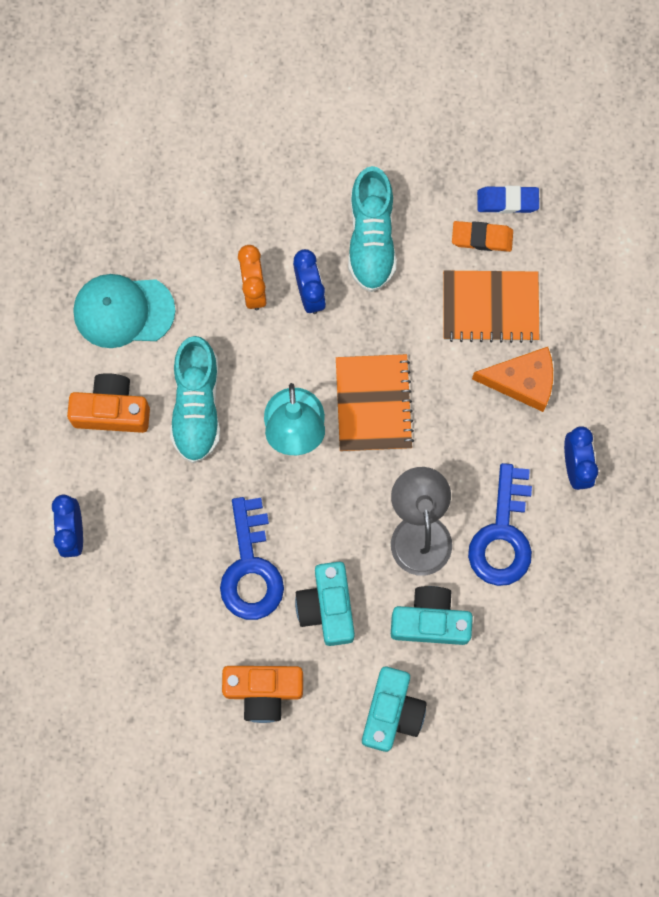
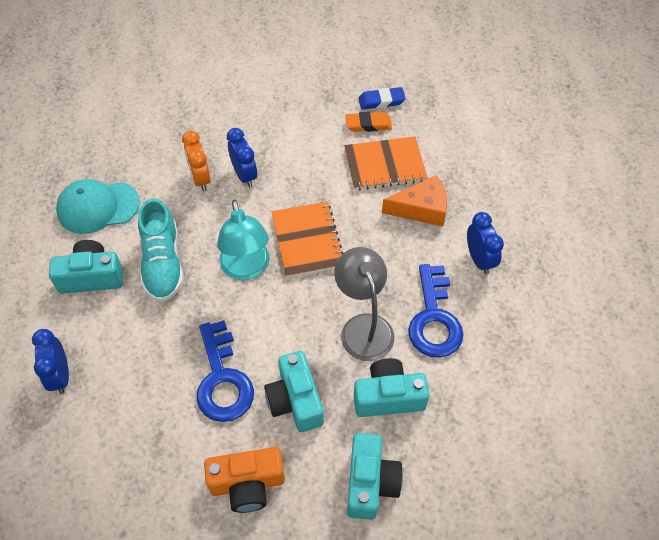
camera: 10 degrees left, 20 degrees down
orange camera [67,373,150,433] -> turquoise camera [49,240,123,294]
turquoise shoe [348,166,397,292] -> none

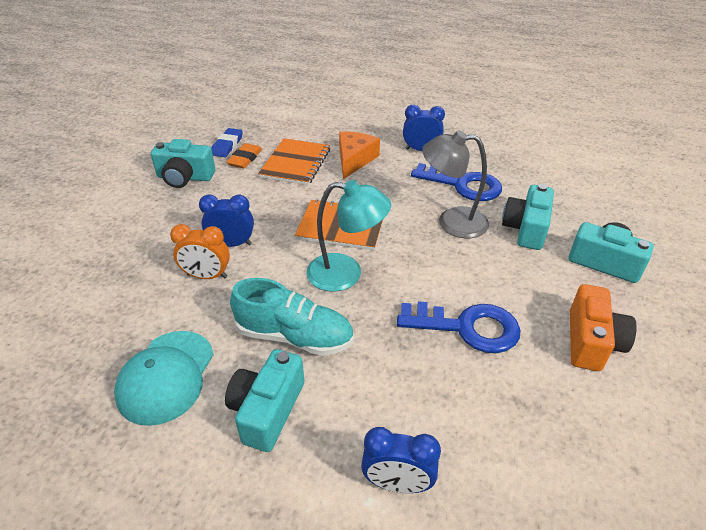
camera: 65 degrees left, 15 degrees down
turquoise camera [264,351,324,432] -> turquoise camera moved to [151,139,215,188]

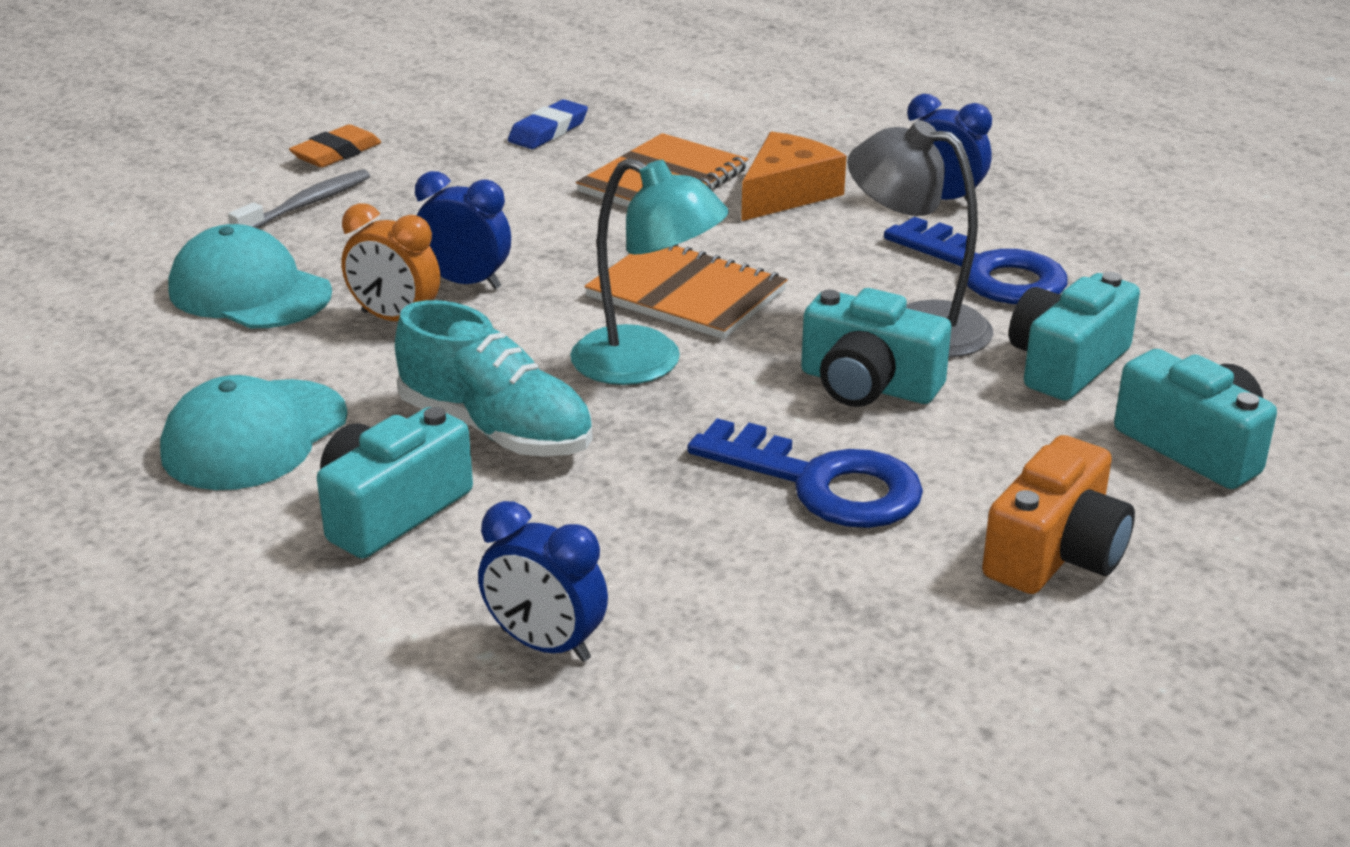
camera: 20 degrees right, 10 degrees down
turquoise camera [151,139,215,188] -> turquoise camera moved to [801,288,951,407]
orange eraser [226,143,262,168] -> orange eraser moved to [289,124,381,168]
none -> turquoise cap [168,224,332,328]
none -> grey toothbrush [228,169,370,229]

